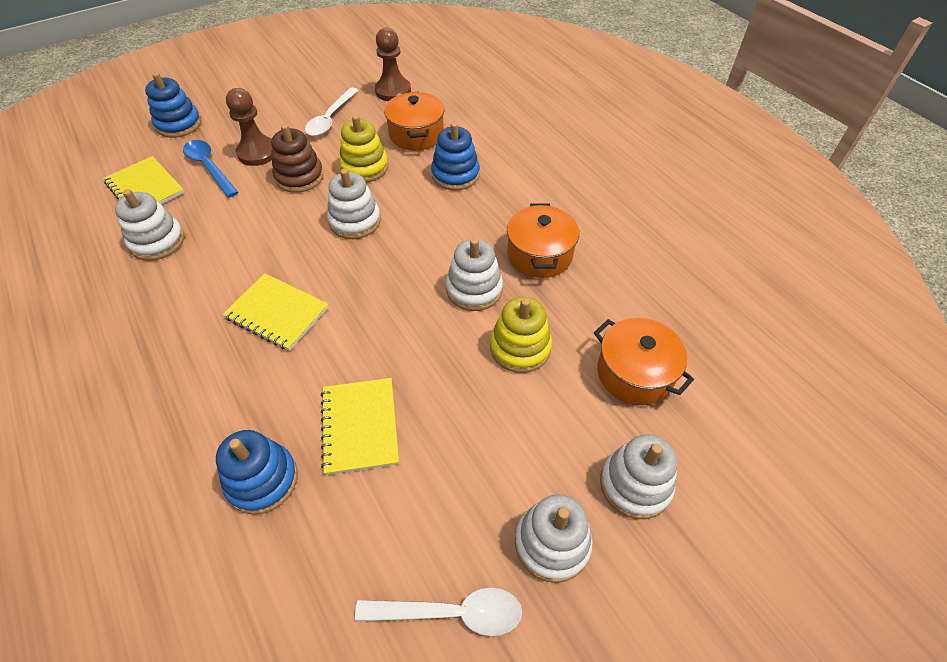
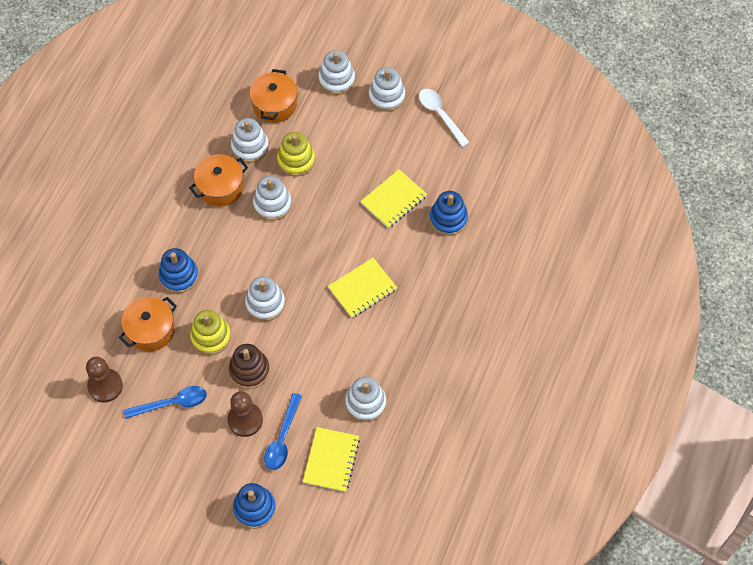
camera: 125 degrees left, 10 degrees up
yellow notebook [223,273,329,351] -> yellow notebook turned 60 degrees clockwise [328,258,397,318]
white spoon [305,87,359,136] -> blue spoon [124,386,207,419]
none -> white stacking toy [231,118,269,163]

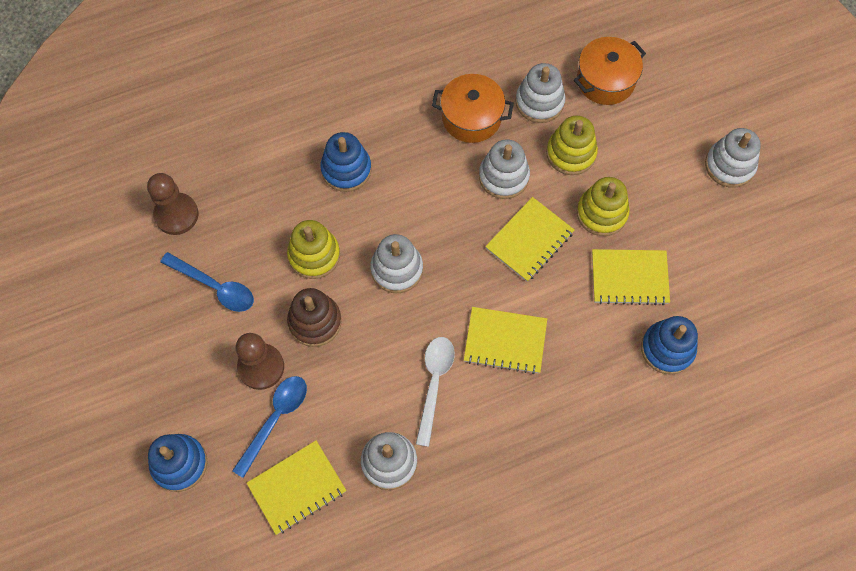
camera: 45 degrees right, 5 degrees up
orange pot [119,297,177,352] -> none
blue spoon [264,393,302,470] -> blue spoon turned 150 degrees clockwise [232,376,307,478]
white stacking toy [318,50,355,95] -> none
white spoon [419,89,470,147] -> white spoon moved to [416,337,455,447]
none -> yellow notebook [485,197,575,282]
none -> yellow stacking toy [577,177,630,236]

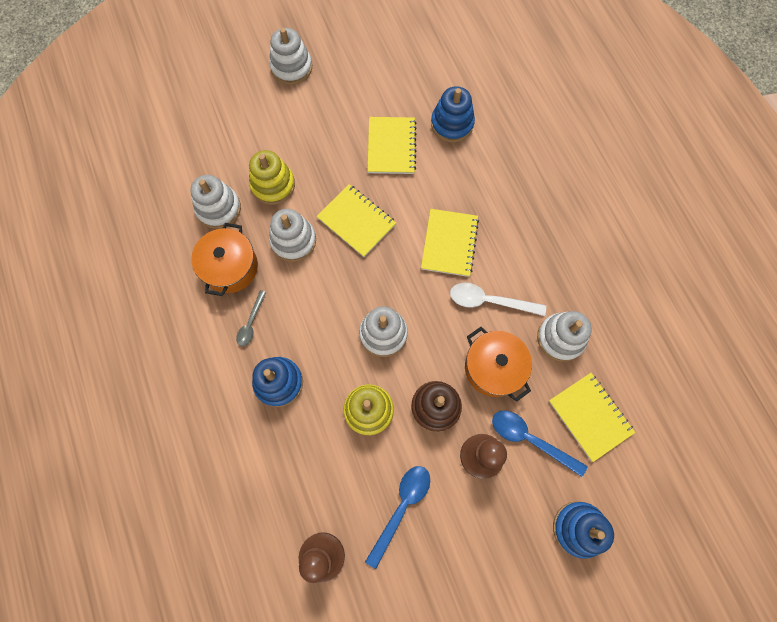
camera: 90 degrees left, 5 degrees up
orange pot [574,37,646,105] -> orange pot moved to [465,327,532,402]
yellow stacking toy [577,177,630,236] -> none
none -> grey spoon [236,290,267,346]

